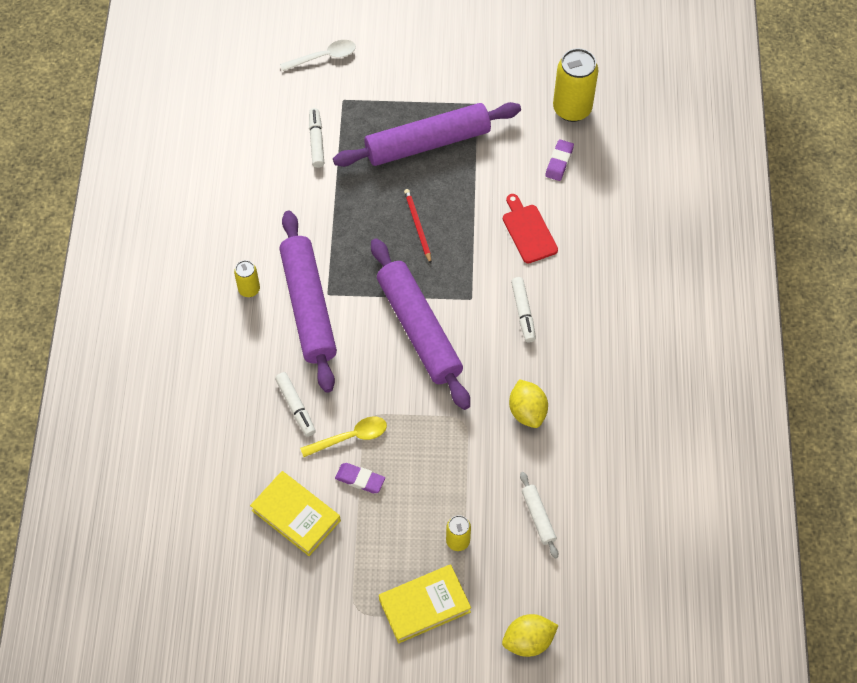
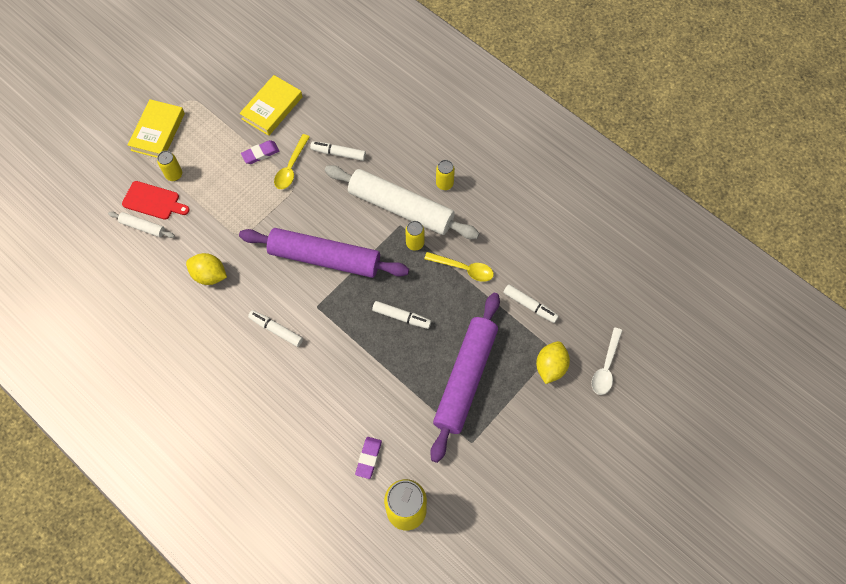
camera: 130 degrees right, 5 degrees up
yellow book [250,471,341,556] -> yellow book turned 45 degrees counterclockwise [240,75,302,136]
purple rolling pin [280,211,337,393] -> white rolling pin [325,165,480,239]
red pencil [404,189,431,264] -> white marker [372,301,431,329]
yellow lemon [502,614,559,657] -> yellow lemon moved to [536,341,570,384]
red cutting board [503,194,558,264] -> red cutting board moved to [122,181,190,220]
purple eraser [545,139,574,181] -> purple eraser turned 45 degrees clockwise [355,437,382,479]
none -> yellow can [405,221,424,251]
none -> yellow spoon [424,252,494,282]

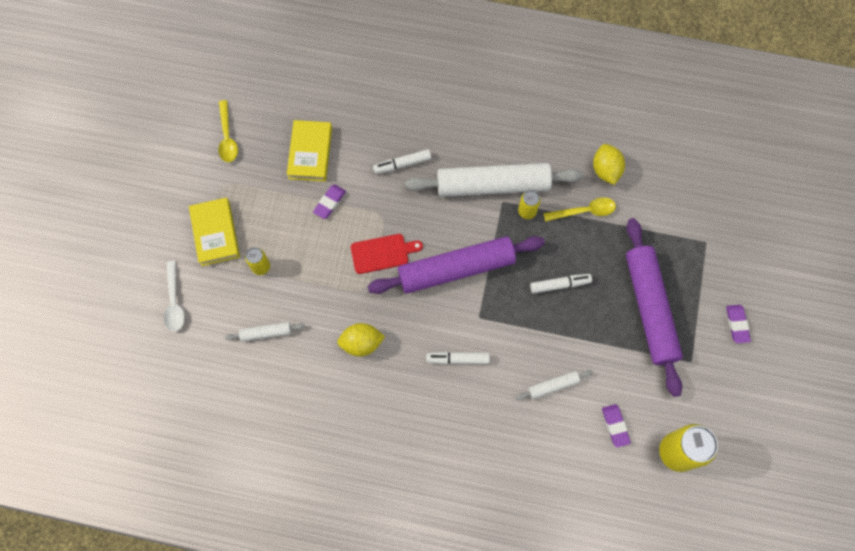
camera: 30 degrees left, 5 degrees up
red cutting board [122,181,190,220] -> red cutting board moved to [351,234,423,274]
yellow spoon [274,134,310,189] -> yellow spoon moved to [218,100,238,162]
yellow can [436,160,455,190] -> none
white marker [503,284,559,323] -> none
yellow lemon [536,341,570,384] -> yellow lemon moved to [593,144,625,185]
white spoon [591,327,623,395] -> white spoon moved to [164,261,185,332]
none -> white rolling pin [516,370,592,400]
none -> purple eraser [726,305,751,343]

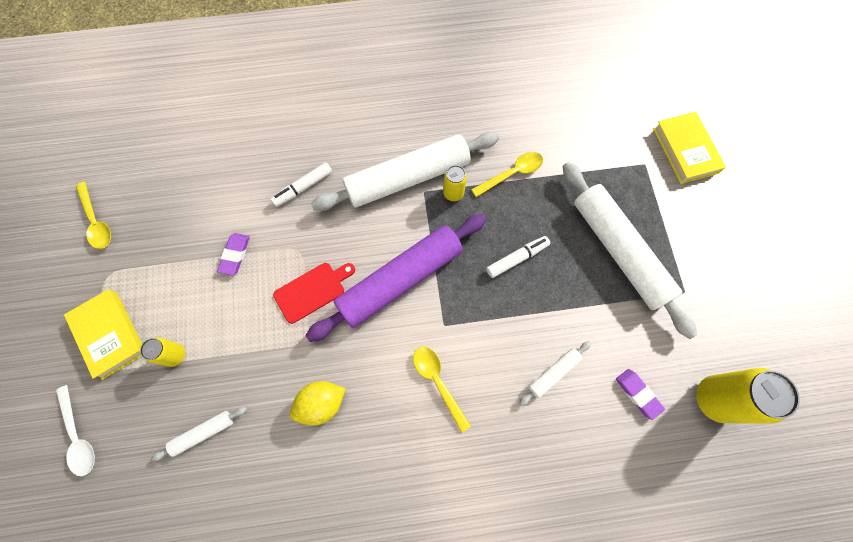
camera: 20 degrees left, 0 degrees up
yellow book [287,120,332,182] -> yellow book moved to [653,112,726,184]
white marker [426,352,490,364] -> yellow spoon [413,347,471,433]
yellow lemon [593,144,625,185] -> none
purple rolling pin [626,218,683,397] -> white rolling pin [563,162,697,339]
purple eraser [726,305,751,343] -> none

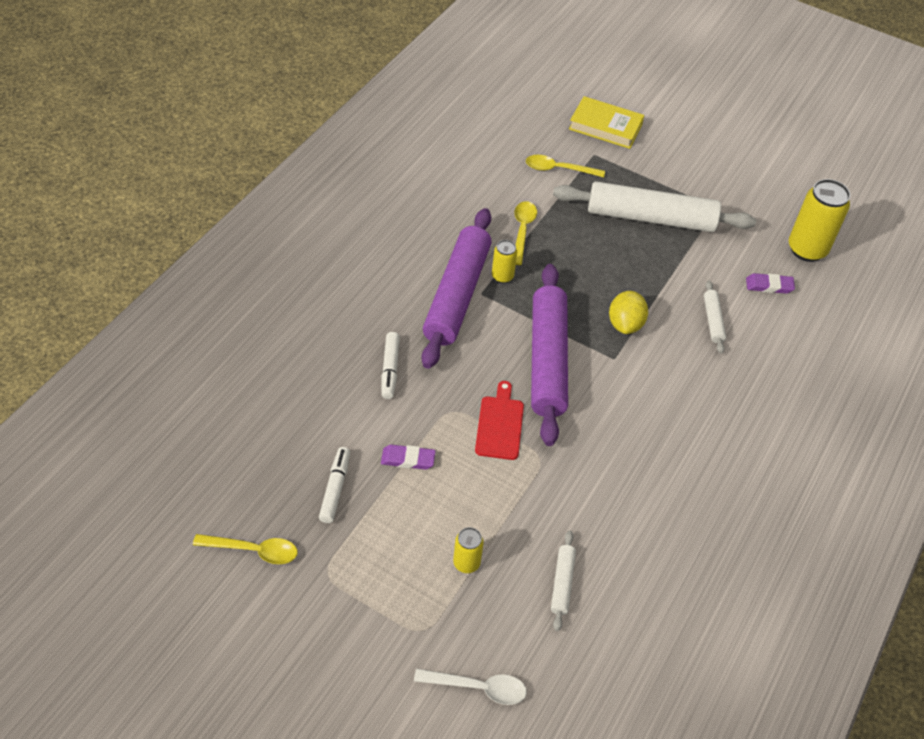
camera: 55 degrees left, 20 degrees down
yellow book [64,289,142,380] -> none
purple eraser [217,233,250,275] -> purple eraser turned 45 degrees counterclockwise [381,445,436,470]
yellow lemon [290,381,346,426] -> yellow lemon moved to [609,291,648,334]
white rolling pin [311,132,499,211] -> purple rolling pin [421,208,492,369]
yellow spoon [413,347,471,433] -> yellow spoon moved to [526,155,605,177]
white marker [486,236,550,278] -> white marker moved to [319,447,350,523]

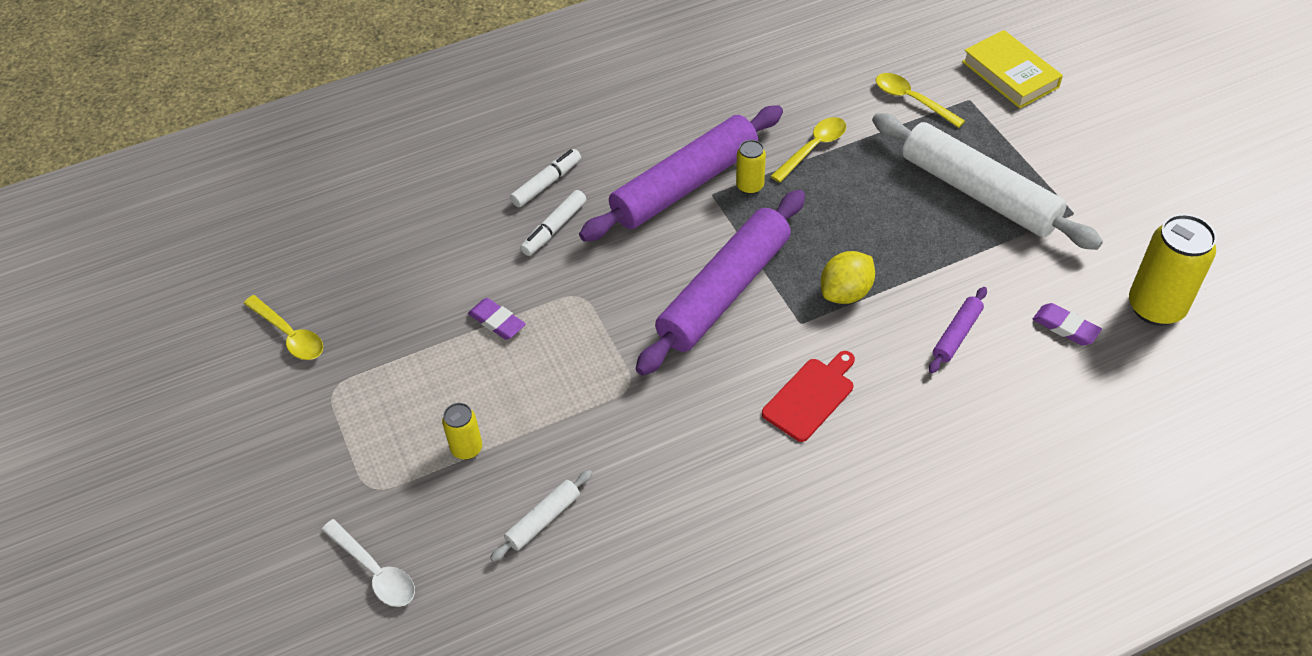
camera: 40 degrees right, 0 degrees up
white marker [319,447,350,523] -> white marker moved to [510,149,581,207]
red cutting board [475,381,524,460] -> red cutting board moved to [762,351,855,442]
white rolling pin [704,280,726,354] -> purple rolling pin [929,287,987,373]

